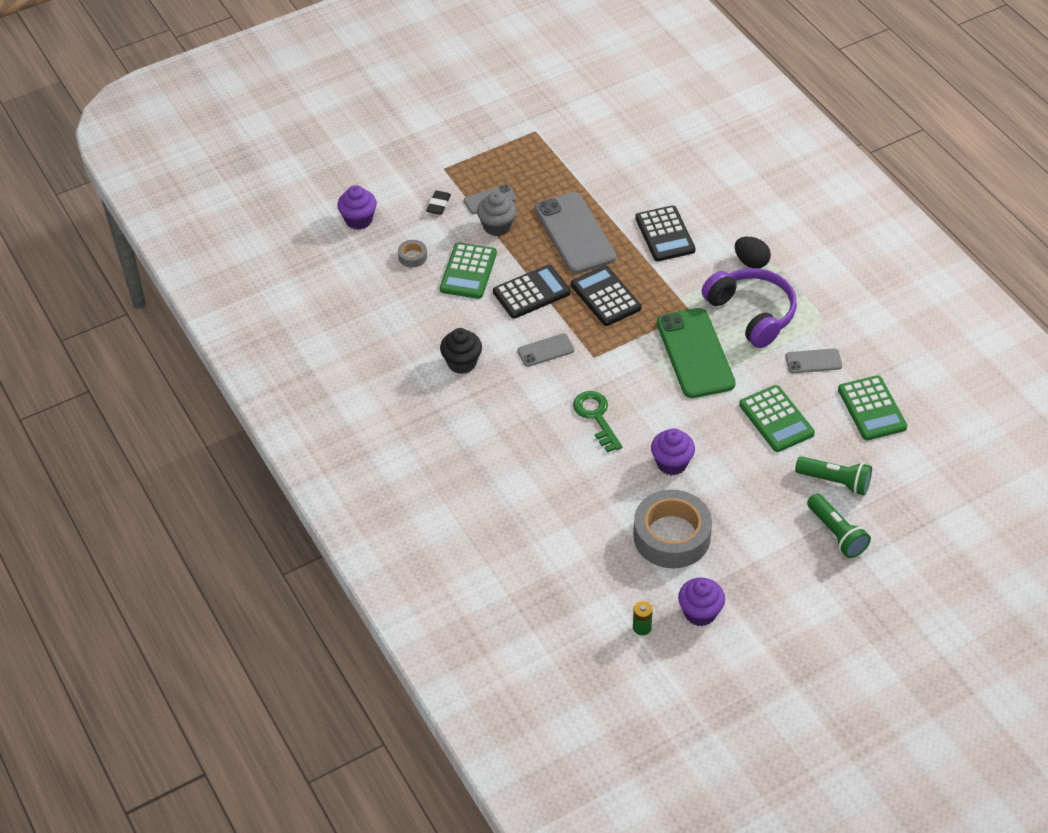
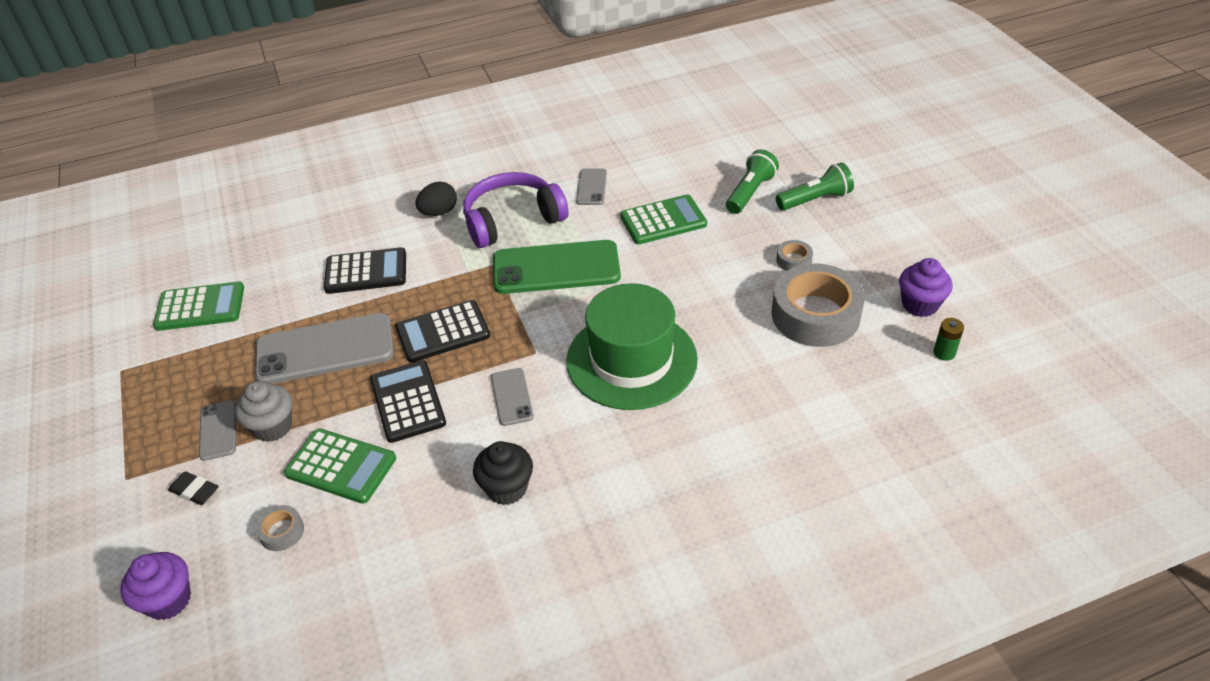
camera: 80 degrees left, 5 degrees down
green key [573,391,622,453] -> green hat [566,283,698,410]
purple cupcake [651,428,695,475] -> none
green calculator [838,375,907,440] -> green calculator moved to [153,282,244,331]
none -> grey tape [776,240,813,271]

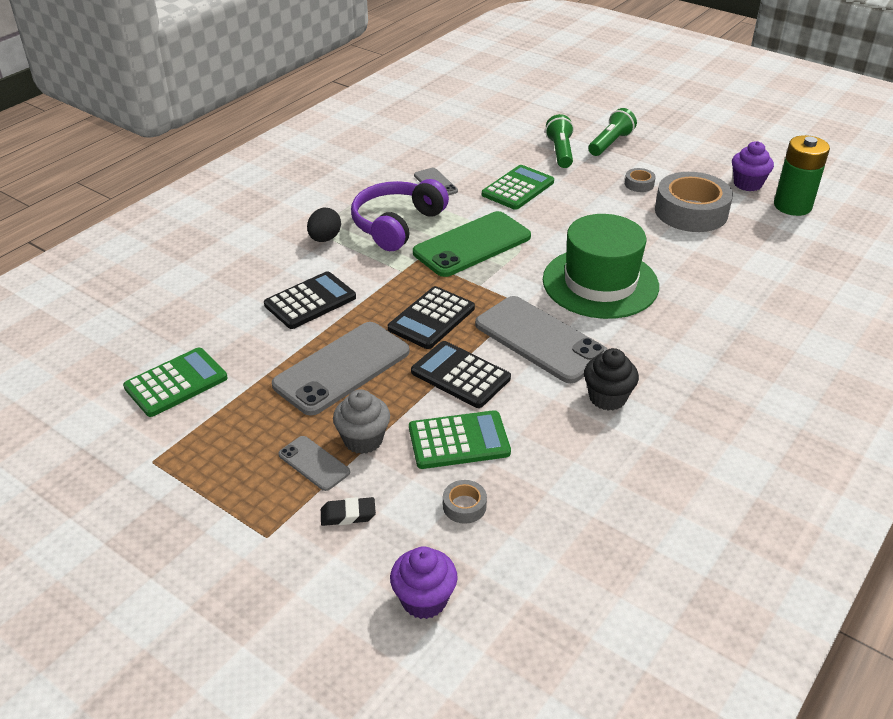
camera: 35 degrees left, 5 degrees down
grey phone [491,368,534,426] -> grey phone [475,296,608,383], size x2.04
green battery [933,318,964,361] -> green battery [774,135,830,216], size x2.22

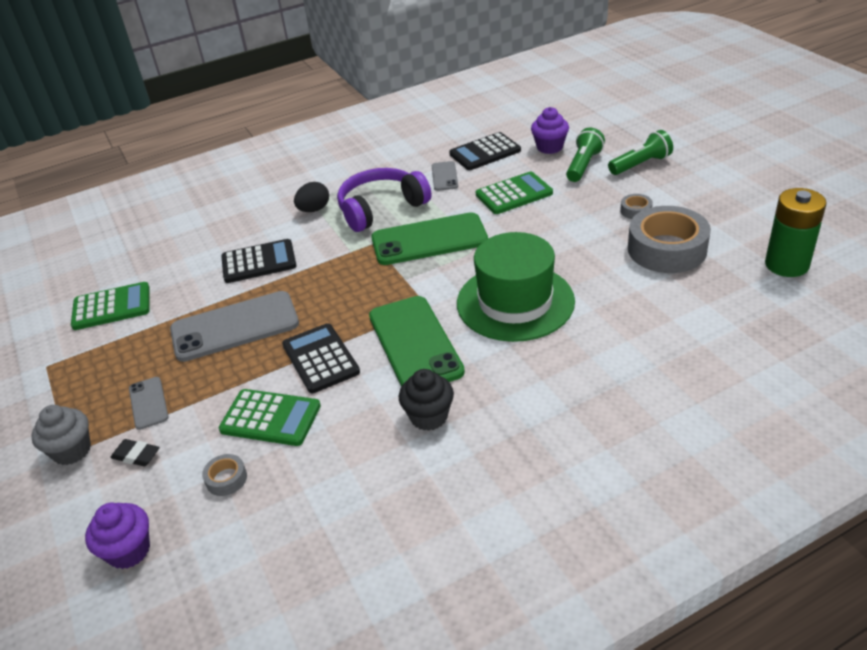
camera: 30 degrees right, 0 degrees up
grey cupcake [333,389,390,454] -> grey cupcake moved to [31,405,91,465]
black calculator [388,286,475,349] -> black calculator moved to [449,132,521,170]
grey phone [475,296,608,383] -> green phone [369,296,465,387]
purple cupcake [732,141,774,191] -> purple cupcake moved to [531,107,569,154]

